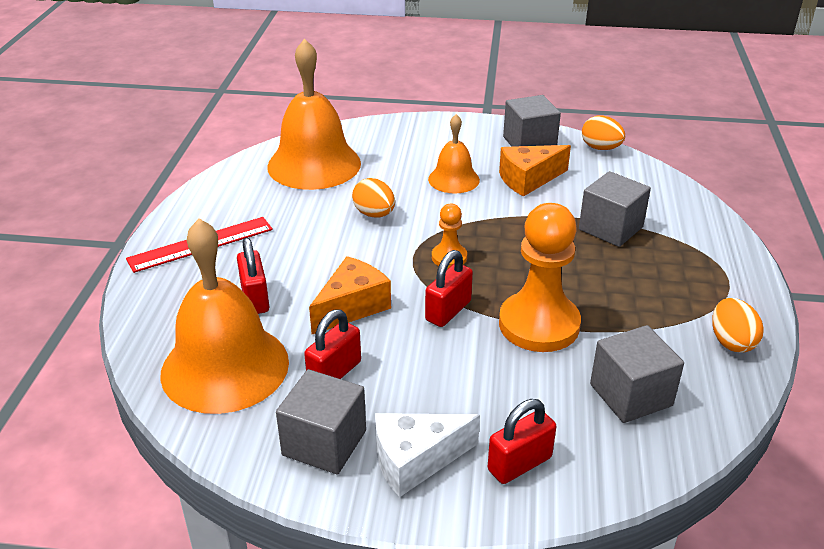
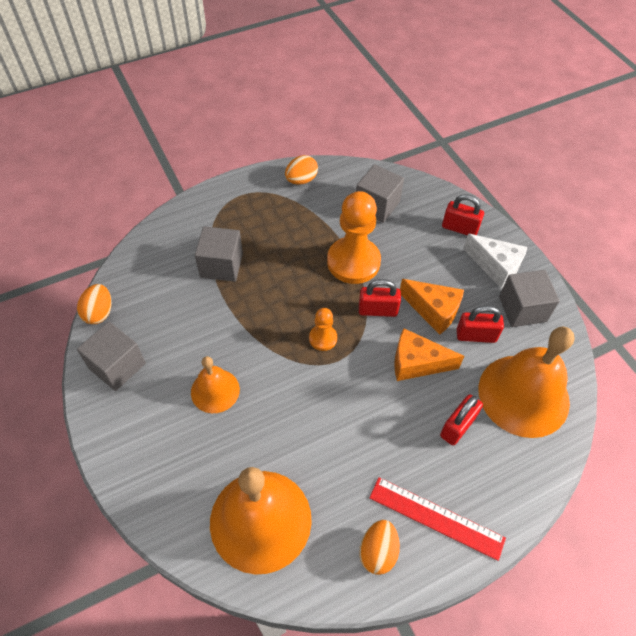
camera: 125 degrees left, 20 degrees up
orange egg [352,178,395,217] -> orange egg moved to [359,520,400,575]
orange cheese [499,145,571,197] -> orange cheese moved to [400,279,464,335]

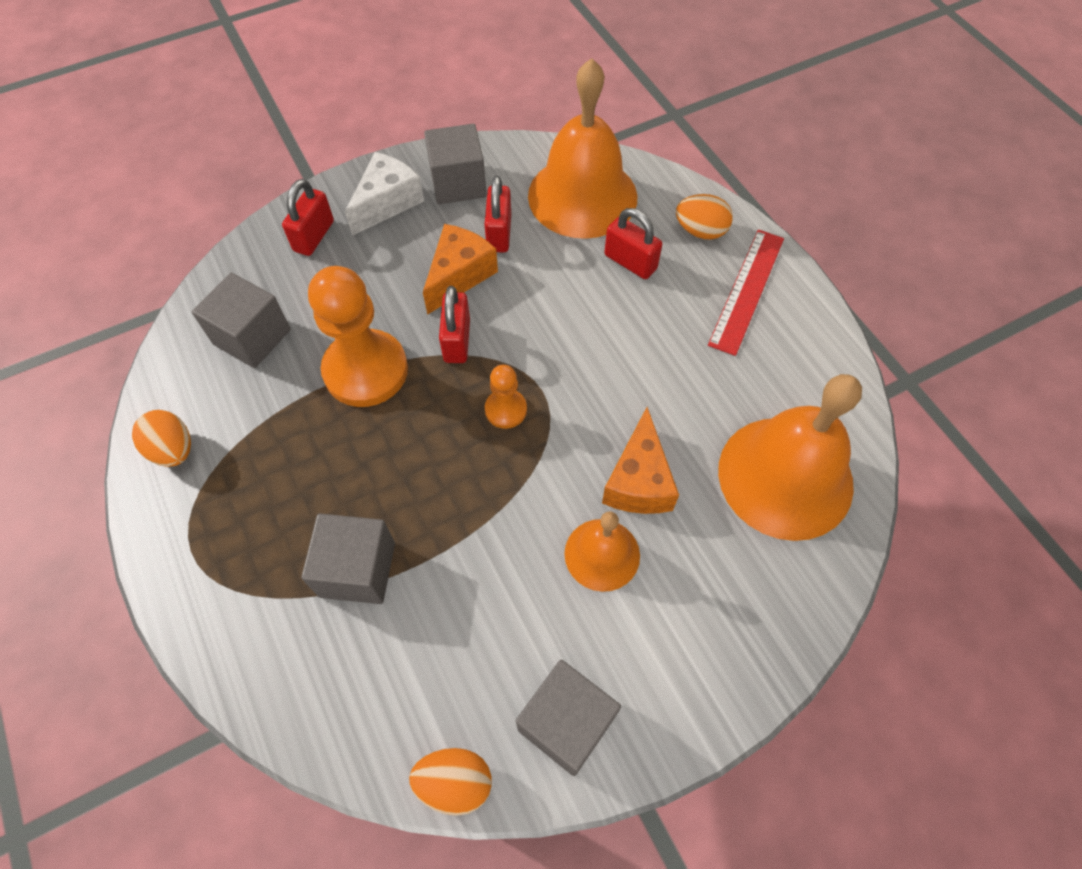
camera: 90 degrees left, 5 degrees up
orange egg [359,520,400,575] -> orange egg moved to [676,194,733,239]
orange cheese [394,328,464,381] -> orange cheese moved to [602,407,679,514]

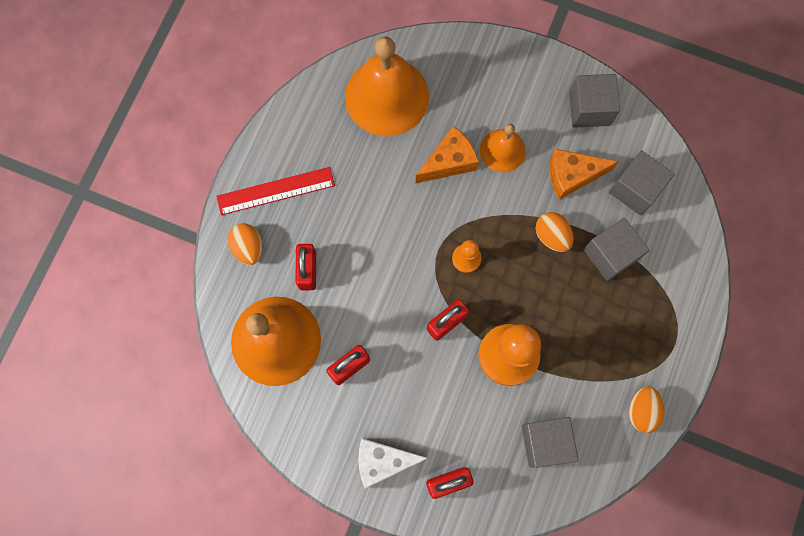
camera: 130 degrees left, 15 degrees up
orange egg [409,748,492,816] -> orange egg moved to [536,212,574,252]
orange cheese [423,224,498,315] -> orange cheese moved to [550,149,619,200]
grey cube [424,124,487,204] -> grey cube moved to [609,151,675,215]

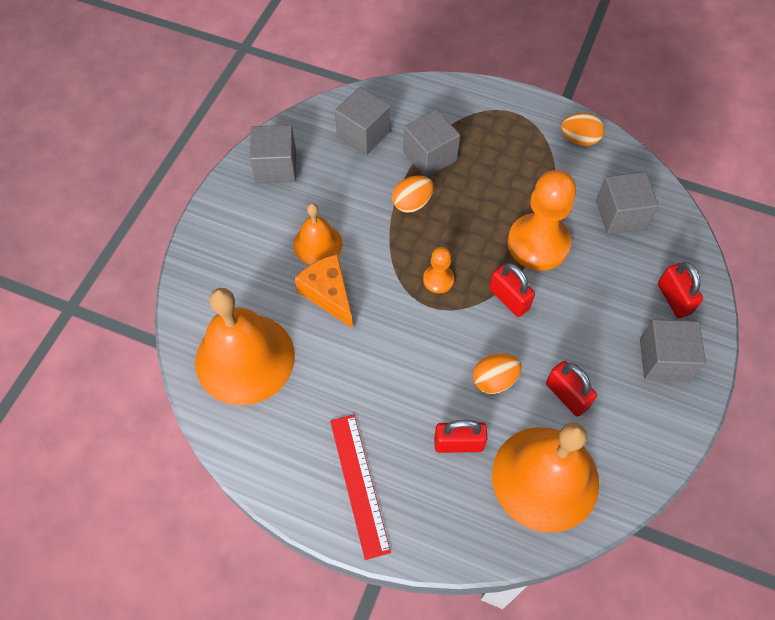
camera: 90 degrees left, 15 degrees down
orange egg [228,223,262,265] -> orange egg moved to [473,354,522,394]
white cheese [358,438,428,489] -> grey cube [640,319,706,382]
orange cheese [550,149,619,200] -> none

